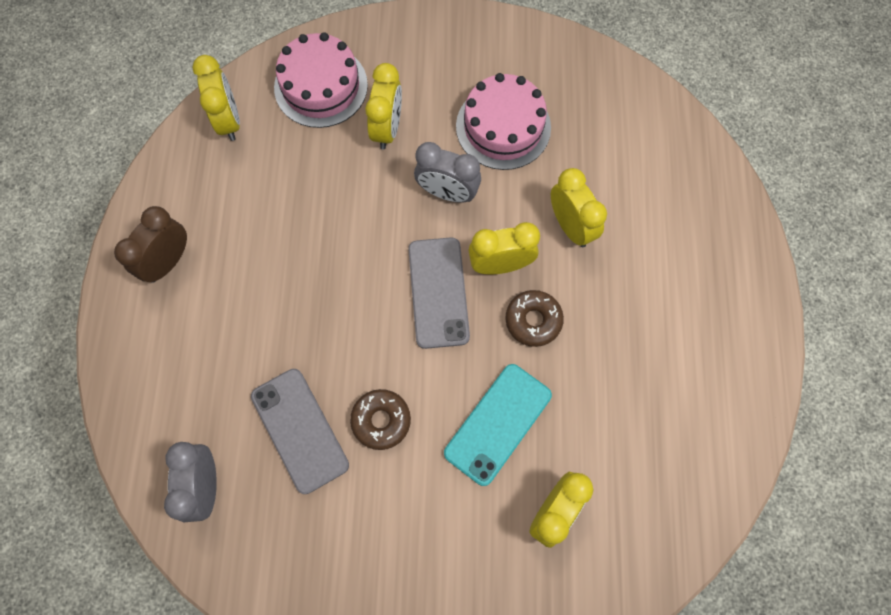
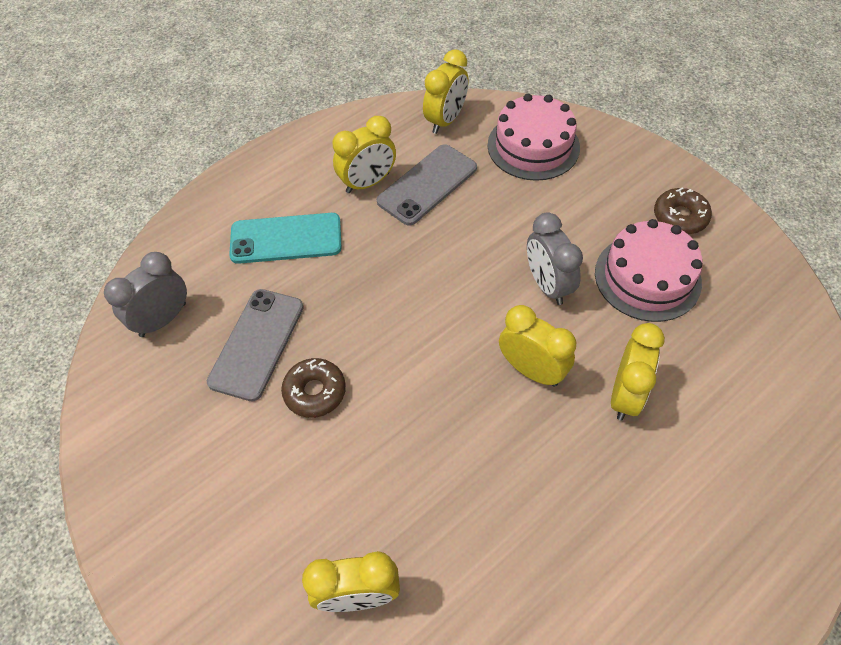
camera: 50 degrees right, 15 degrees down
brown clock [114,206,187,283] -> none
yellow clock [365,63,402,150] -> yellow clock moved to [333,116,396,193]
grey phone [408,237,470,349] -> grey phone moved to [377,144,477,226]
turquoise phone [444,364,552,486] -> turquoise phone moved to [229,213,342,264]
brown donut [505,290,564,347] -> brown donut moved to [654,187,712,234]

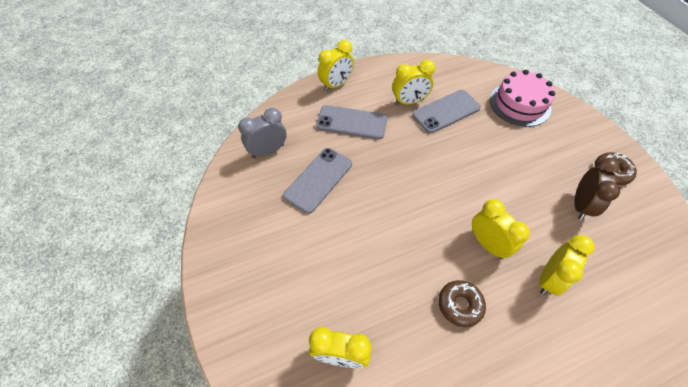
camera: 15 degrees right, 0 degrees up
turquoise phone [229,213,342,264] -> grey phone [316,105,387,139]
brown donut [281,358,346,418] -> brown donut moved to [438,280,486,327]
yellow clock [423,49,469,134] -> yellow clock moved to [318,40,354,92]
grey clock [527,213,583,305] -> none
pink cake [595,219,703,322] -> brown clock [574,158,620,220]

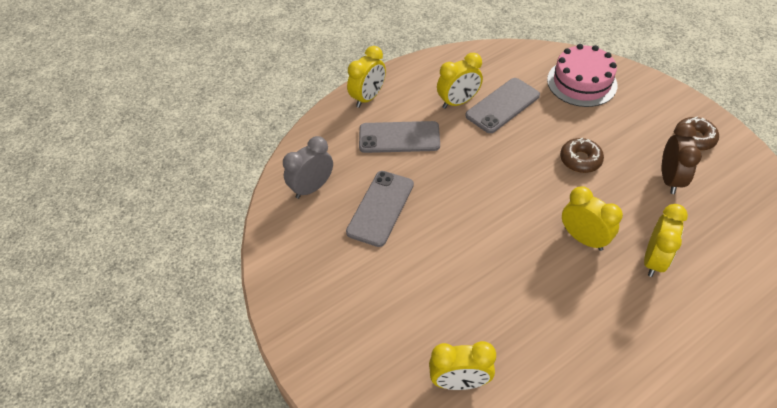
camera: 10 degrees left, 5 degrees down
brown donut [438,280,486,327] -> brown donut moved to [560,138,604,173]

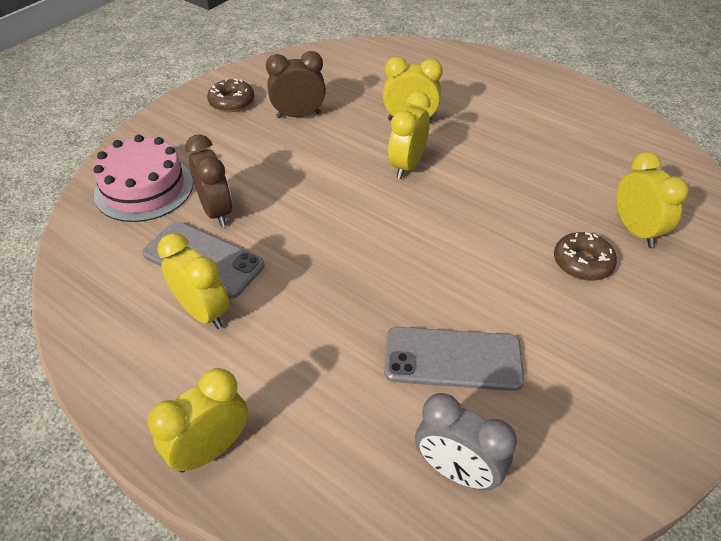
camera: 110 degrees left, 5 degrees down
yellow clock [347,46,386,108] -> yellow clock turned 60 degrees counterclockwise [147,368,248,472]
grey phone [359,121,440,153] -> none
brown donut [560,138,604,173] -> brown donut moved to [554,232,617,281]
none -> brown clock [185,134,232,227]

